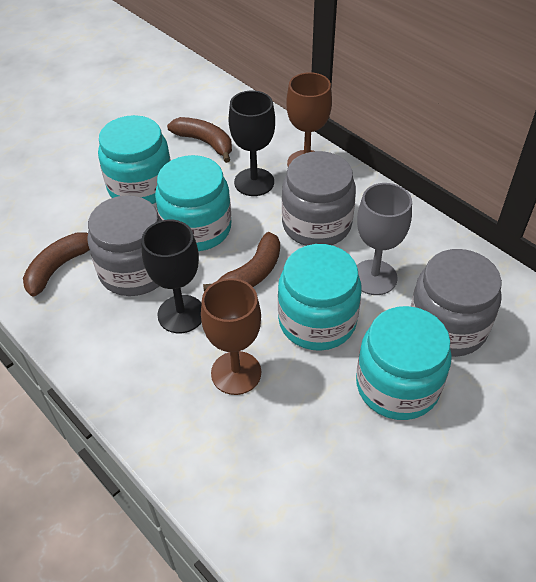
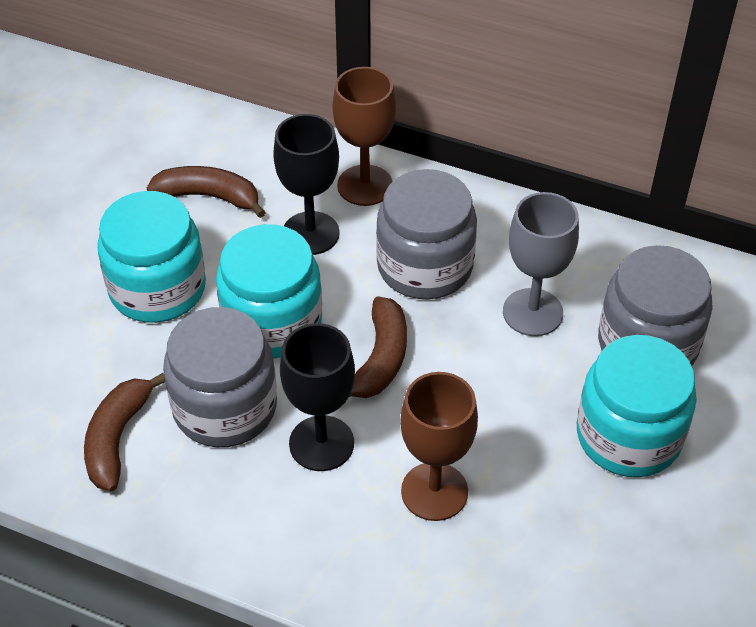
camera: 25 degrees left, 0 degrees up
turquoise jar [278,244,361,351] -> none

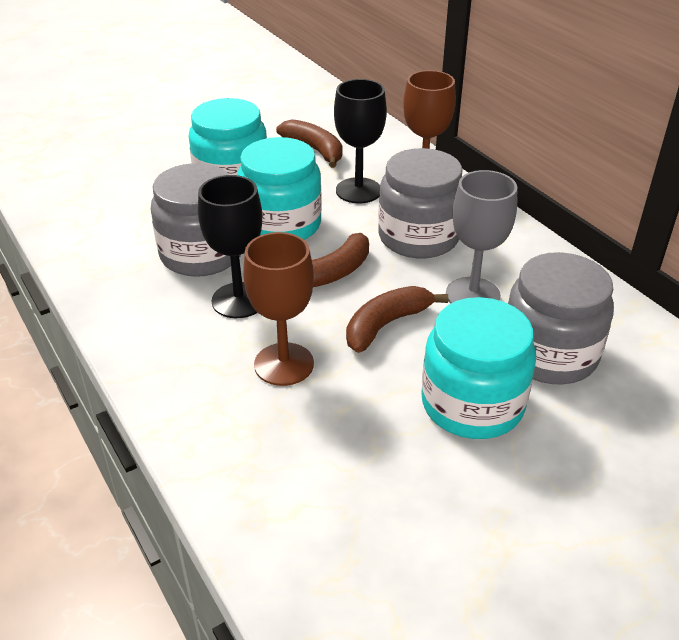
camera: 35 degrees right, 10 degrees down
brown banana [84,373,165,491] -> brown banana moved to [346,286,448,353]

